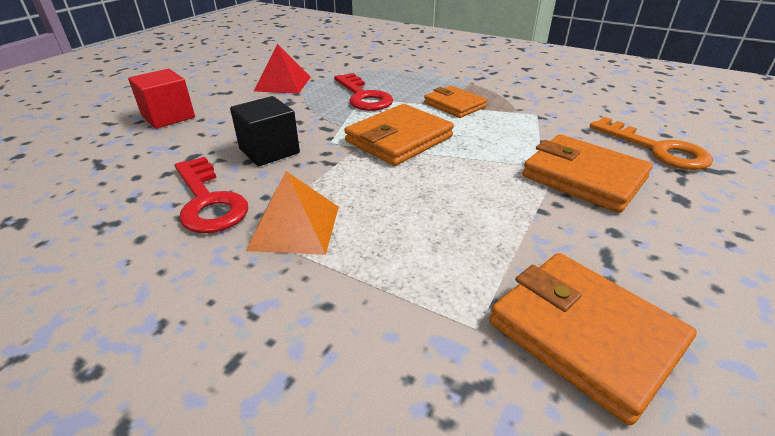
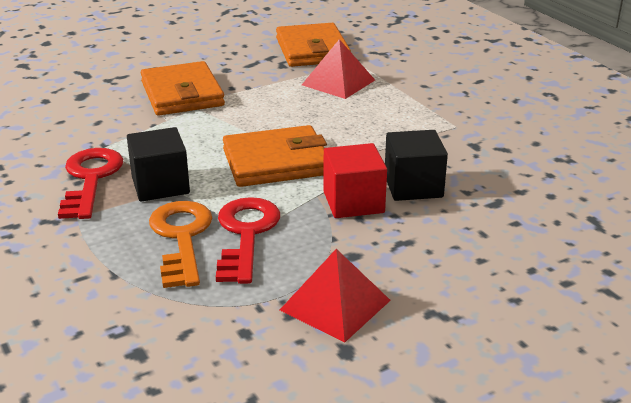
camera: 150 degrees left, 5 degrees down
red cube [128,69,195,129] -> red cube moved to [323,143,387,218]
red key [175,156,248,233] -> red key moved to [58,148,123,219]
orange pyramid [246,171,339,255] -> none
orange wallet [424,86,487,118] -> black cube [127,127,190,202]
orange key [590,117,713,170] -> orange key moved to [149,201,212,288]
none -> red pyramid [302,39,375,99]

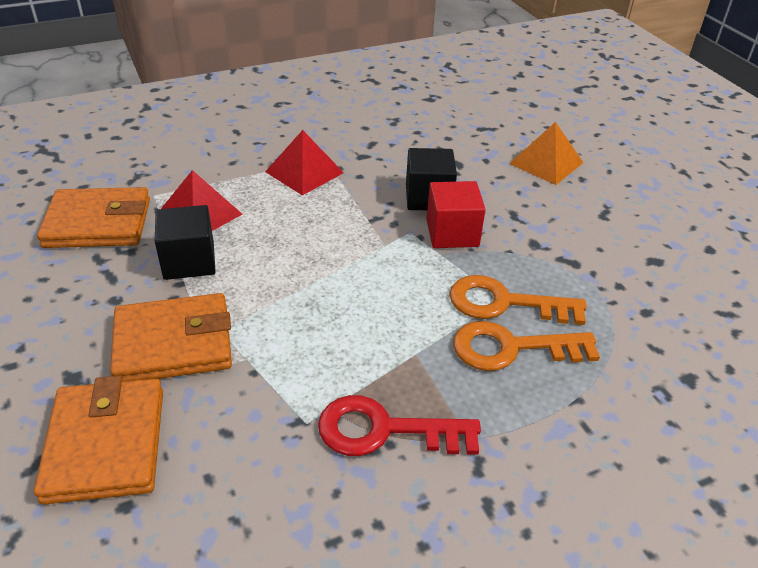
camera: 85 degrees left, 10 degrees up
black cube [127,127,190,202] -> black cube moved to [155,205,215,280]
red key [216,197,280,284] -> orange key [449,275,587,325]
orange wallet [223,125,327,187] -> orange wallet moved to [34,376,163,505]
red pyramid [280,249,391,343] -> red pyramid moved to [265,130,344,195]
none -> orange pyramid [509,122,583,185]

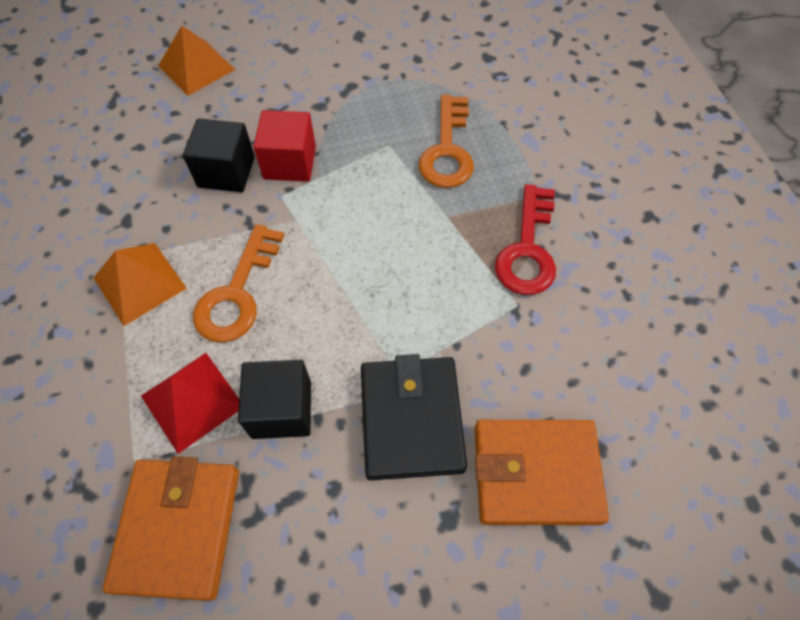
camera: 80 degrees left, 20 degrees up
orange wallet [110,293,232,382] -> black wallet [361,354,467,480]
red pyramid [265,130,344,195] -> orange pyramid [94,243,187,326]
orange key [449,275,587,325] -> orange key moved to [193,224,284,342]

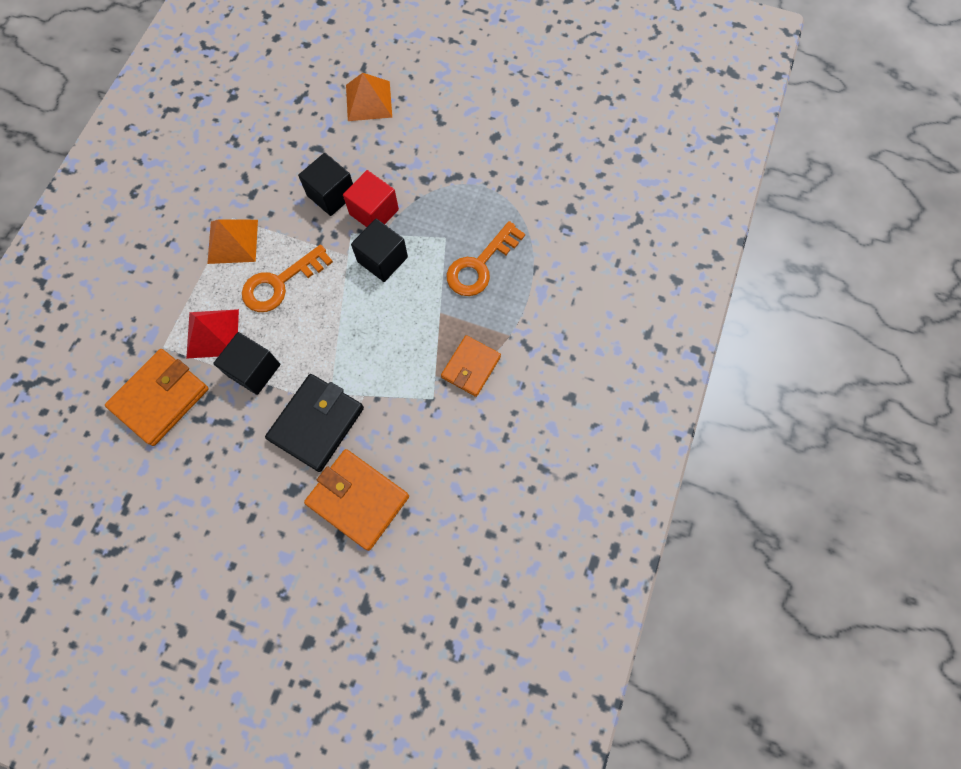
camera: 35 degrees right, 10 degrees up
red key [495,184,556,295] -> orange wallet [441,335,501,397]
none -> black cube [351,219,408,282]

